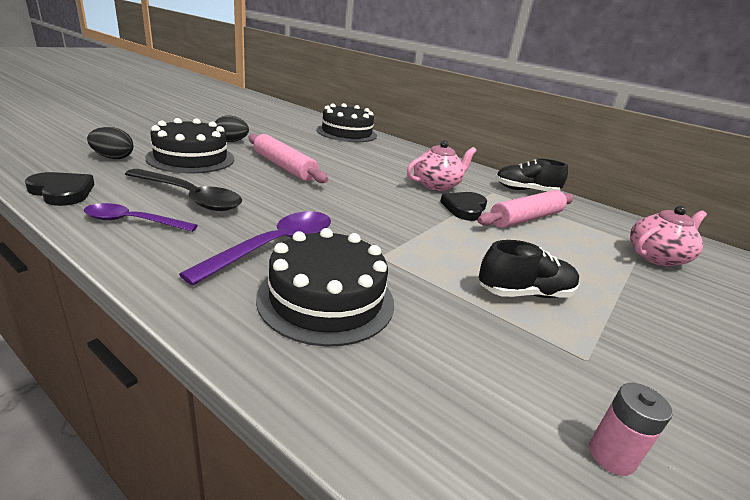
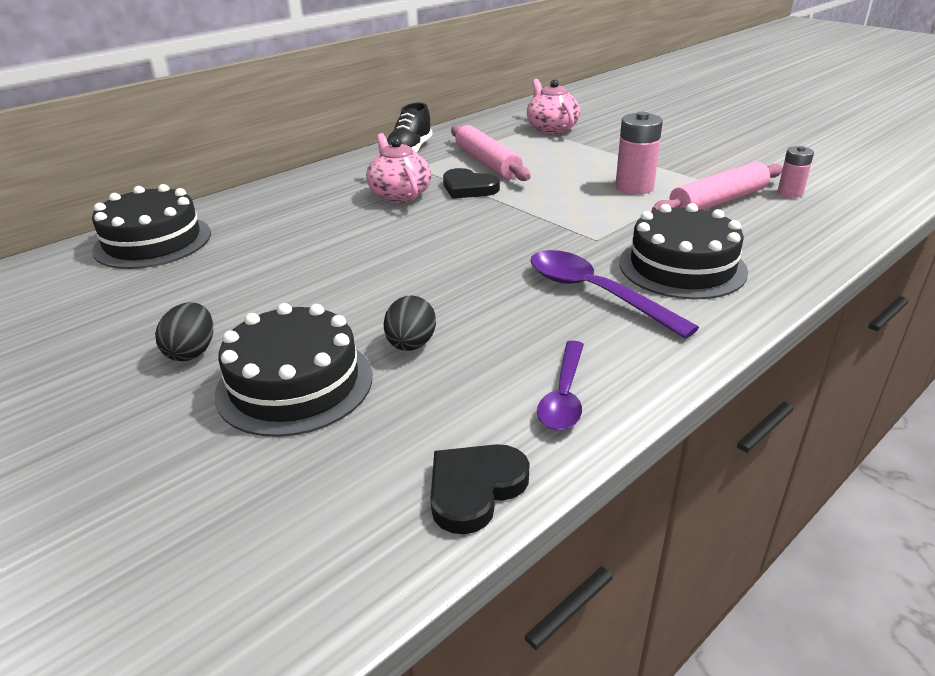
camera: 75 degrees left, 5 degrees up
black egg [87,127,133,159] -> black egg moved to [384,295,436,351]
black spoon [125,169,242,211] -> none
pink rolling pin [249,134,328,183] -> pink rolling pin moved to [652,162,783,211]
black shoe [479,240,579,298] -> pink battery [615,112,663,194]

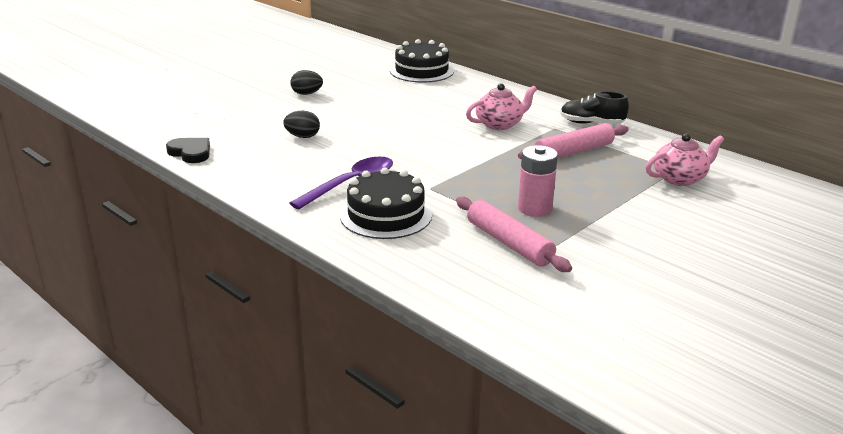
camera: 85 degrees right, 5 degrees down
black cake [215,303,372,437] -> none
black heart [443,168,500,199] -> none
purple spoon [537,341,584,431] -> none
pink battery [778,146,814,198] -> none

